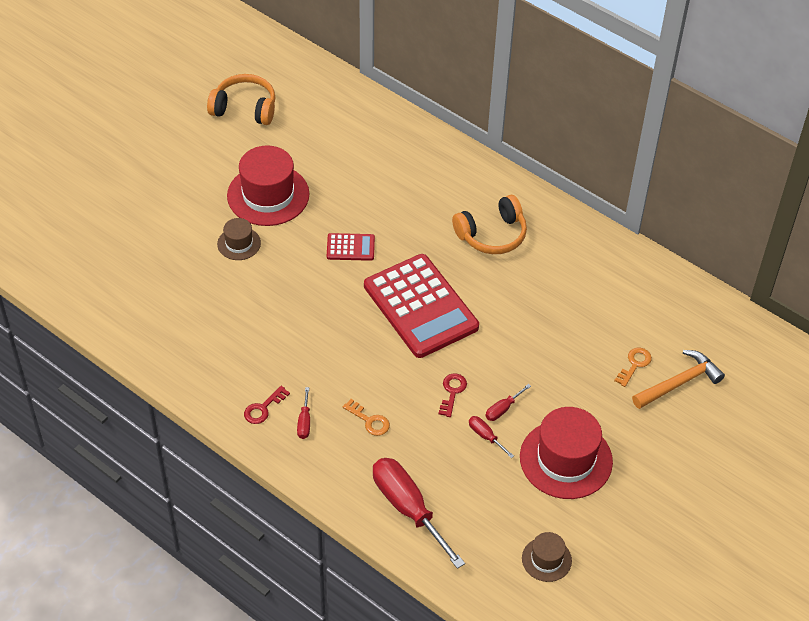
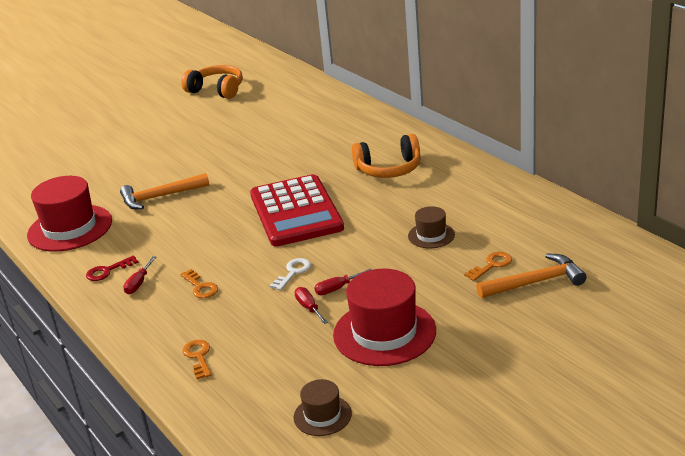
camera: 20 degrees right, 20 degrees down
brown hat [217,218,261,260] -> brown hat moved to [408,206,455,248]
red hat [227,145,309,226] -> red hat moved to [27,176,112,252]
red calculator [327,233,375,261] -> none
red screwdriver [373,458,465,569] -> orange key [182,340,211,379]
red key [439,374,467,417] -> white key [270,258,311,290]
none -> orange hammer [120,173,209,209]

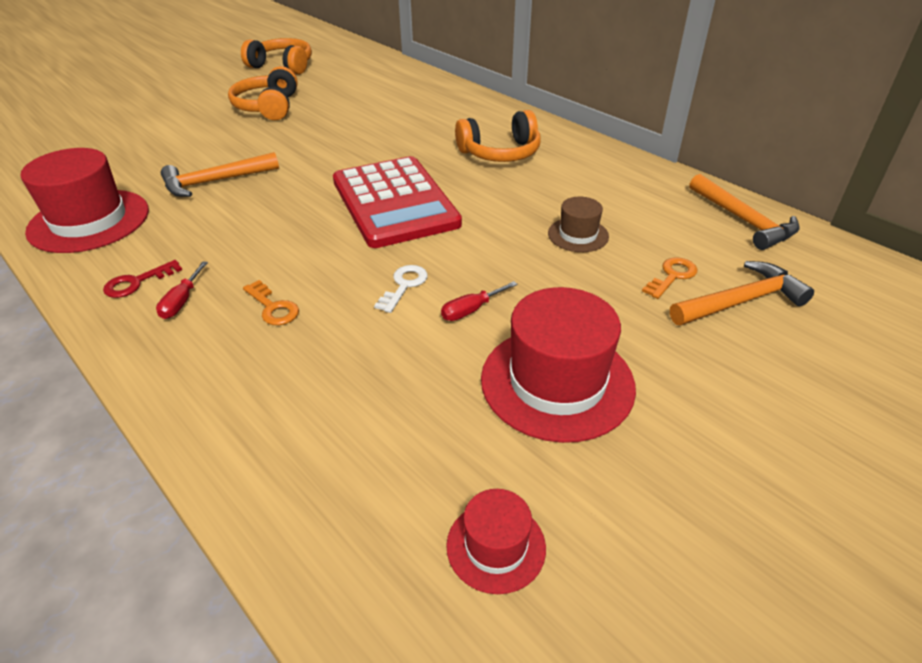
camera: 10 degrees left, 10 degrees up
orange key [182,340,211,379] -> none
red screwdriver [294,287,328,324] -> none
brown hat [294,379,352,436] -> red hat [446,489,546,594]
none -> orange headphones [228,66,298,120]
none -> orange hammer [690,174,800,250]

